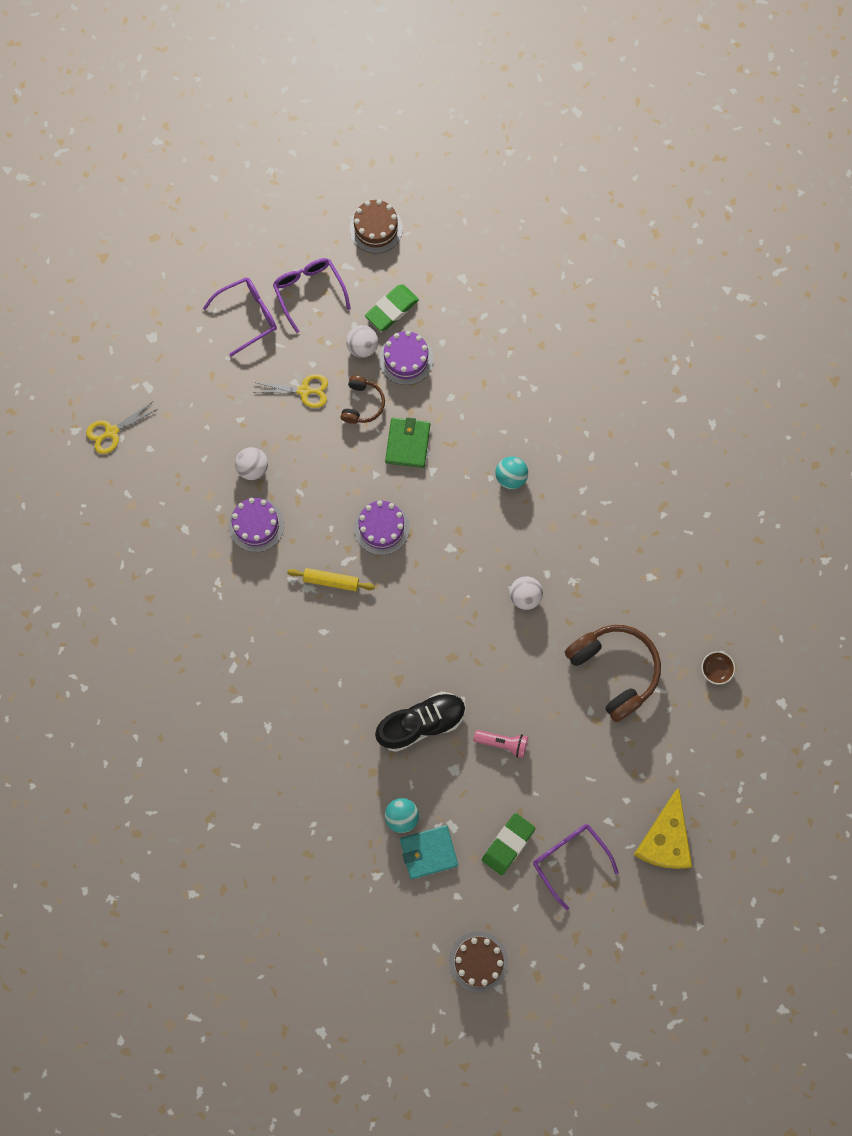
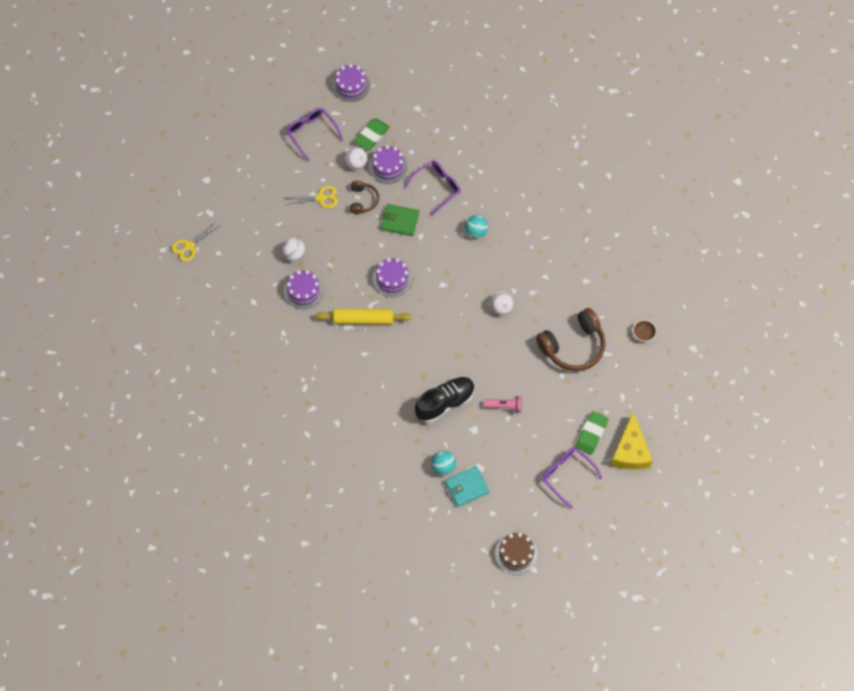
camera: 10 degrees left, 10 degrees down
purple glasses [203,277,277,356] -> purple glasses moved to [404,161,461,216]
yellow rolling pin [287,568,375,591] -> yellow rolling pin [315,309,412,324], size x1.53
brown cake [350,199,403,253] -> purple cake [332,64,370,102]
green wallet [385,417,430,468] -> green wallet turned 75 degrees counterclockwise [381,204,419,236]
green eraser [482,813,536,875] -> green eraser moved to [576,411,609,455]
brown headphones [565,625,661,722] -> brown headphones turned 105 degrees clockwise [536,308,606,371]

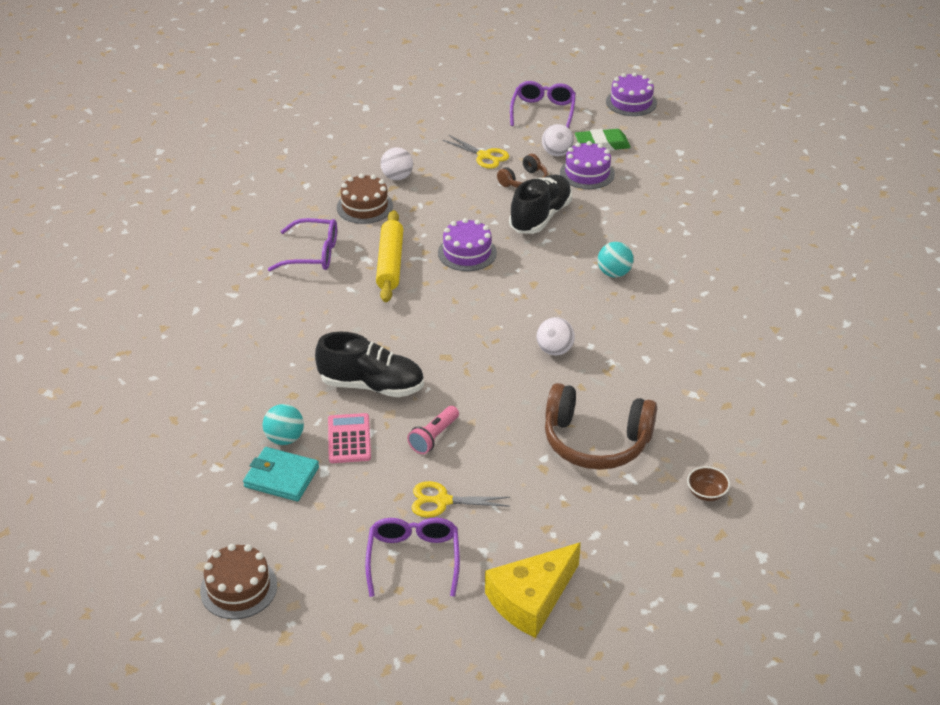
camera: 45 degrees right, 25 degrees down
yellow scissors [171,222,219,262] -> yellow scissors moved to [412,481,510,518]
purple cake [284,270,324,309] -> brown cake [337,174,393,224]
yellow rolling pin [315,309,412,324] -> yellow rolling pin turned 45 degrees clockwise [376,210,403,302]
green wallet [381,204,419,236] -> black shoe [509,175,572,234]
purple glasses [404,161,461,216] -> purple glasses moved to [268,218,337,271]
pink flashlight [484,396,522,413] -> pink flashlight turned 75 degrees clockwise [407,406,459,454]
green eraser [576,411,609,455] -> none
none -> pink calculator [328,413,371,463]

